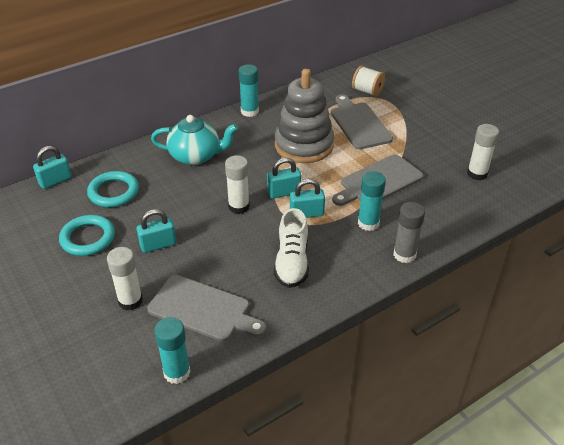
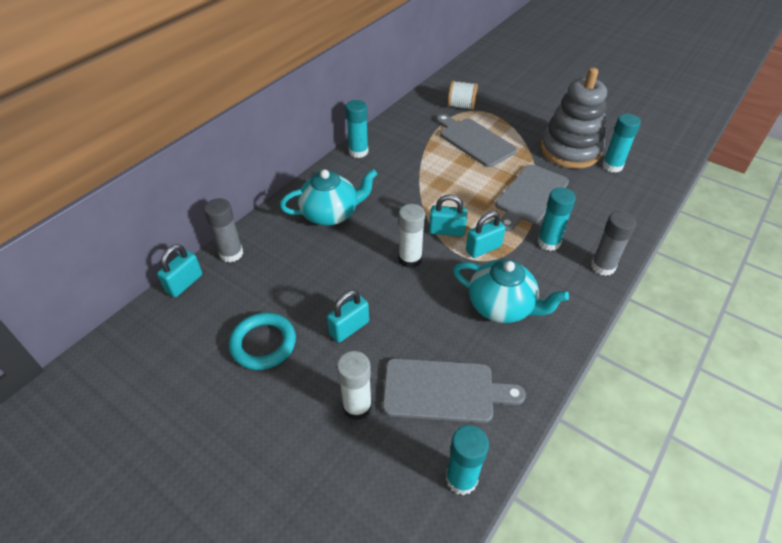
camera: 20 degrees left, 5 degrees up
turquoise ring [87,171,139,207] -> none
turquoise padlock [267,158,301,199] -> turquoise padlock turned 45 degrees clockwise [429,194,467,237]
white shoe [274,208,309,288] -> turquoise teapot [453,260,569,323]
grey stacking toy [275,69,334,163] -> grey stacking toy moved to [540,67,607,169]
white glue stick [467,124,499,180] -> turquoise glue stick [602,114,641,173]
none -> grey glue stick [204,198,243,262]

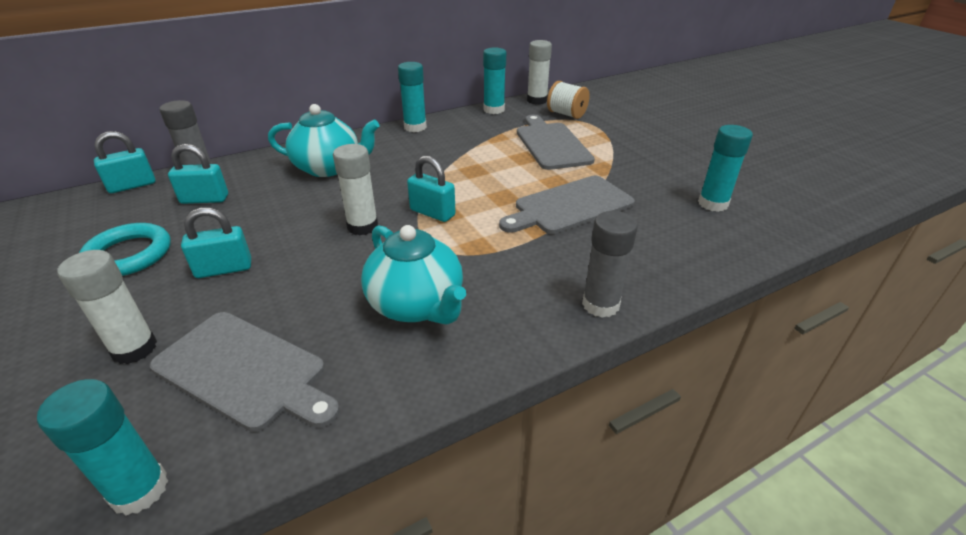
camera: 25 degrees right, 10 degrees down
turquoise padlock [466,211,506,258] -> turquoise padlock moved to [168,144,228,204]
turquoise glue stick [537,188,576,251] -> turquoise glue stick moved to [483,47,506,114]
grey stacking toy [540,67,607,169] -> none
none -> white glue stick [527,40,552,105]

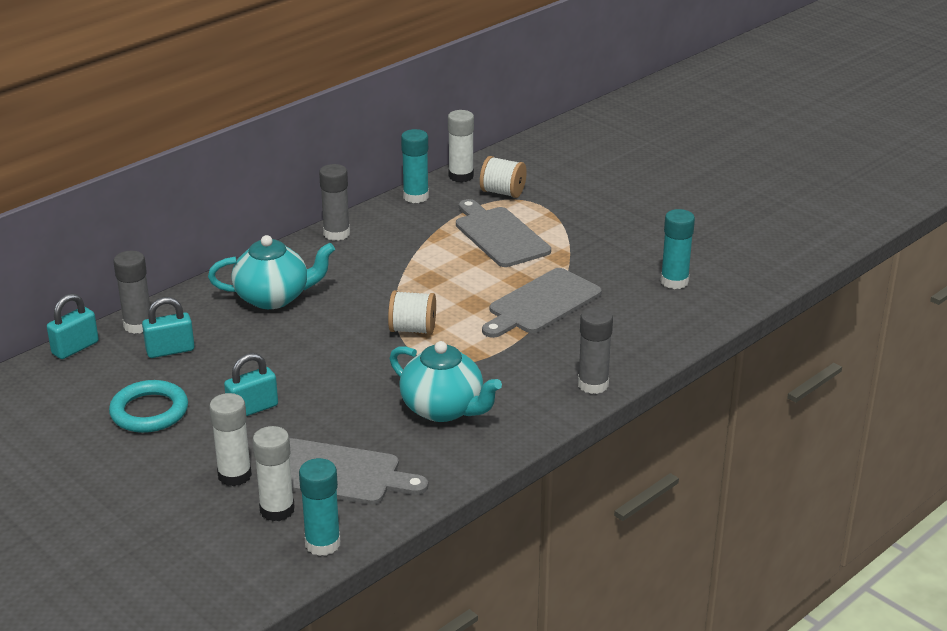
camera: 15 degrees left, 5 degrees down
white glue stick [333,144,378,236] -> white glue stick moved to [253,426,295,521]
turquoise glue stick [398,62,427,132] -> grey glue stick [319,164,350,241]
turquoise padlock [407,156,456,222] -> white spool [388,290,436,335]

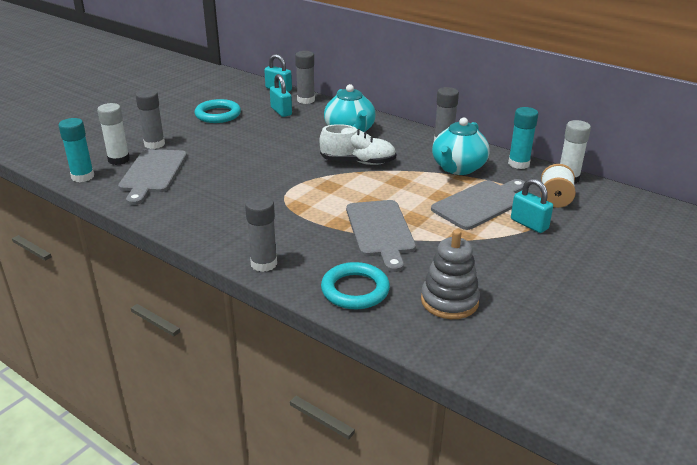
camera: 80 degrees right, 0 degrees up
white glue stick [209,393,252,486] -> grey glue stick [136,89,165,149]
turquoise padlock [224,353,278,416] -> turquoise padlock moved to [511,178,553,233]
white spool [388,290,436,335] -> none
turquoise teapot [389,341,502,422] -> turquoise teapot moved to [432,117,490,175]
grey cutting board [482,268,602,338] -> grey cutting board turned 135 degrees counterclockwise [346,200,416,272]
turquoise glue stick [660,209,695,289] -> grey stacking toy [421,230,480,319]
none -> white shoe [319,124,396,165]
none -> turquoise ring [321,262,390,309]

